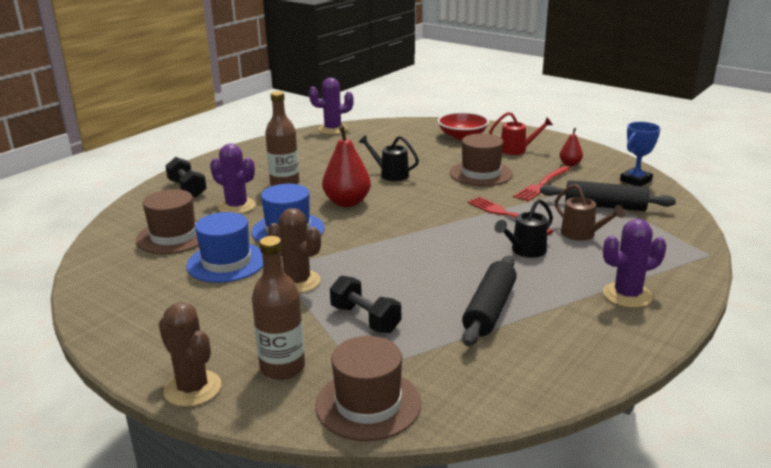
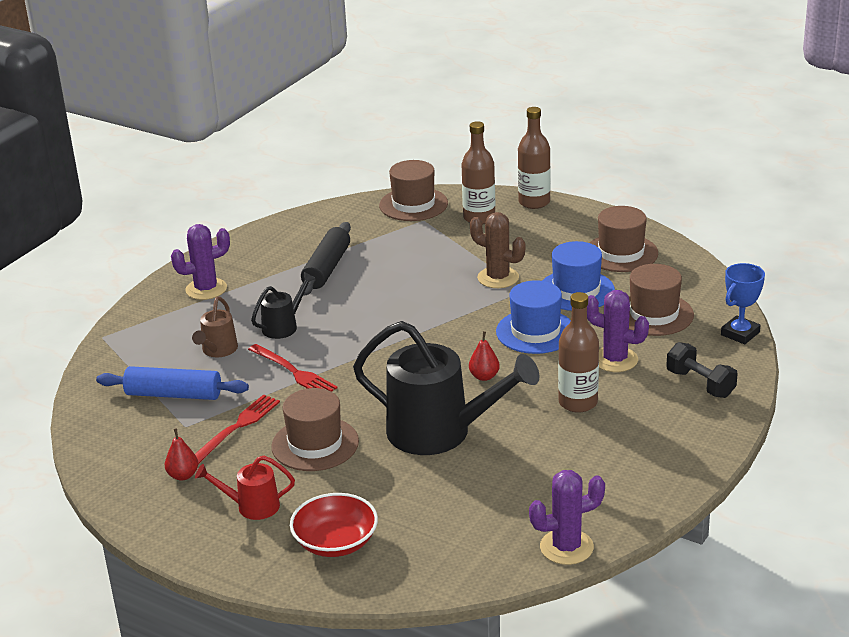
camera: 175 degrees right, 5 degrees up
brown cactus [159,302,221,407] -> brown bottle [518,107,551,209]
red pear [322,125,371,207] -> red pear [469,331,500,381], size x0.52
black dumbbell [330,275,401,333] -> none
black watering can [358,135,419,181] -> black watering can [353,321,539,455], size x2.11
black rolling pin [540,180,676,211] -> blue rolling pin [96,366,249,400]
brown watering can [555,184,625,241] -> brown watering can turned 120 degrees counterclockwise [192,297,238,357]
blue trophy [620,122,661,186] -> blue trophy moved to [721,263,765,344]
none -> brown hat [589,206,658,272]

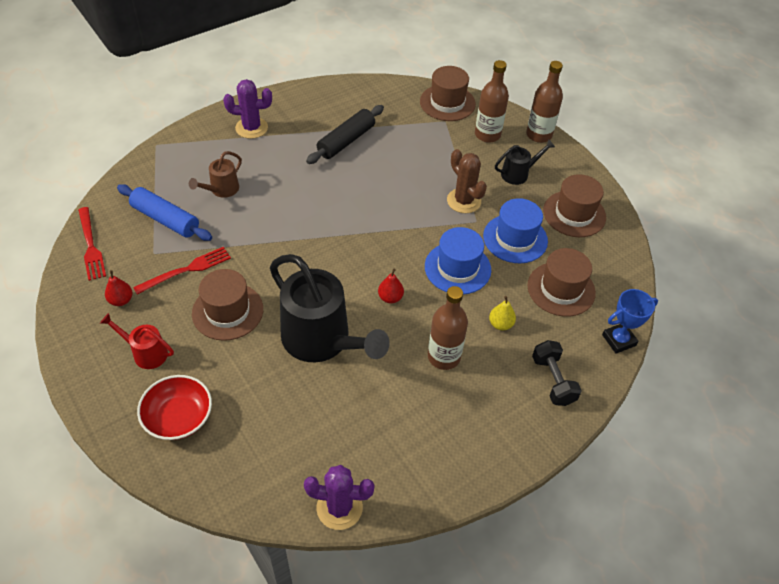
camera: 20 degrees right, 20 degrees up
red fork [248,344,337,392] -> red fork moved to [78,207,106,281]
black watering can [251,272,315,339] -> black watering can moved to [495,139,555,185]
purple cactus [587,290,649,372] -> yellow pear [489,296,516,331]

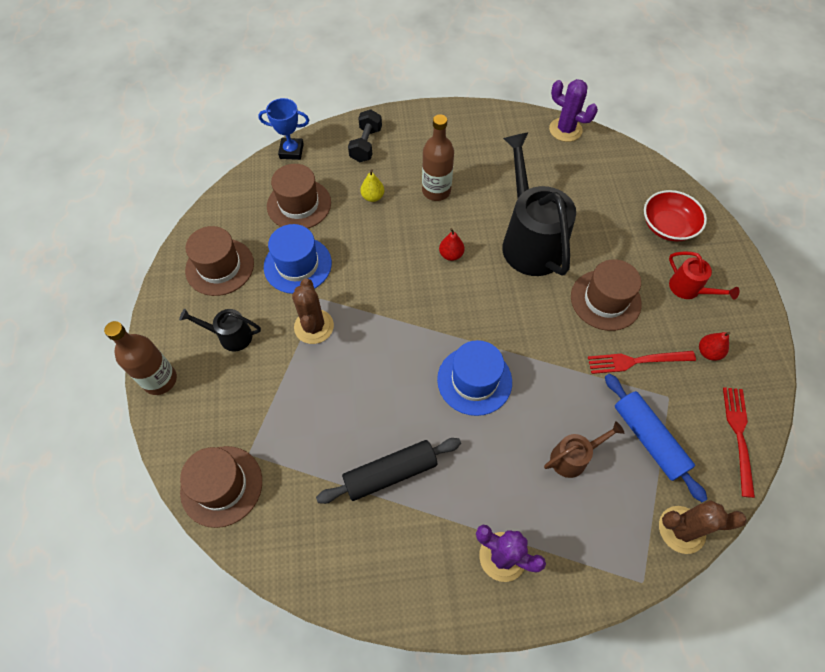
camera: 150 degrees left, 10 degrees up
blue hat [425,227,491,295] -> blue hat moved to [437,340,512,416]
brown bottle [475,60,509,143] -> none
none -> brown cactus [659,500,747,554]

